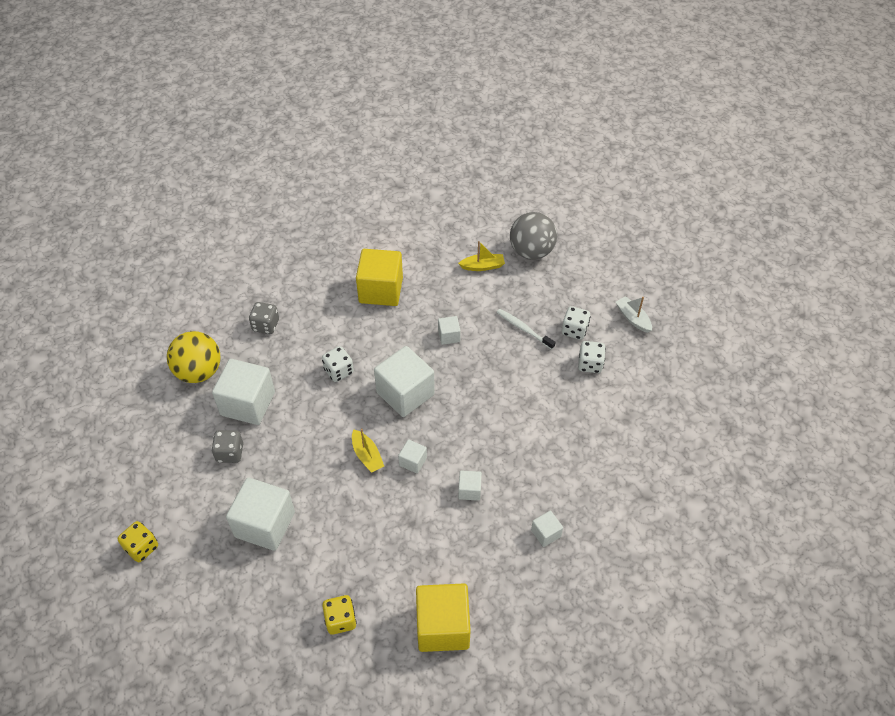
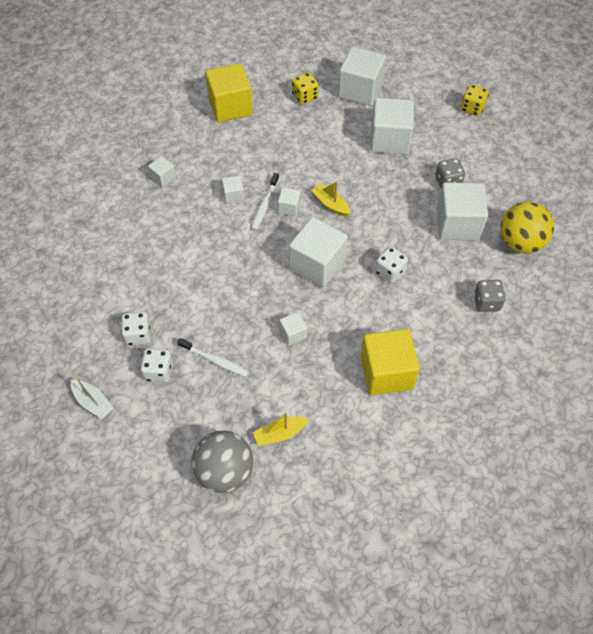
camera: 165 degrees right, 5 degrees up
none -> white toothbrush [251,173,279,230]
none -> white cube [338,47,386,106]

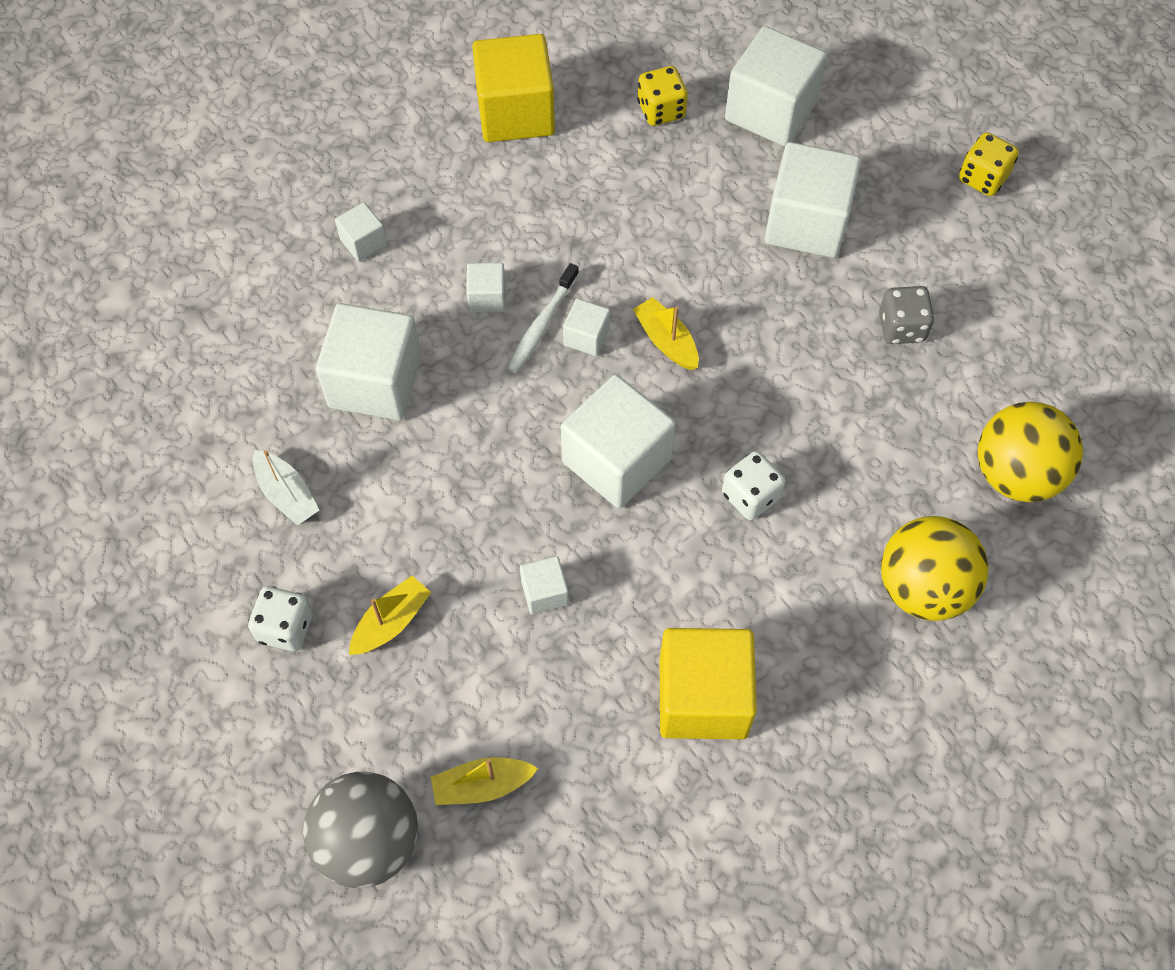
camera: 10 degrees right, 5 degrees up
white boat [71,378,114,419] -> white boat moved to [253,450,319,526]
white dice [121,312,151,346] -> none
white toothbrush [177,338,249,377] -> yellow boat [349,576,431,655]
white cube [436,182,488,241] -> white cube moved to [316,303,421,420]
grey dice [474,280,506,312] -> yellow ball [881,516,989,621]

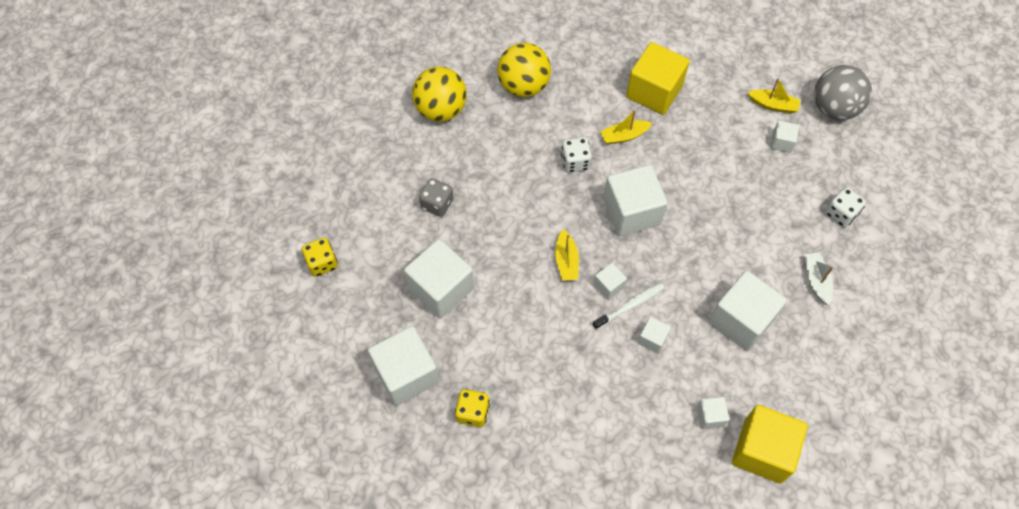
camera: 150 degrees left, 0 degrees up
yellow boat [349,576,431,655] -> yellow boat moved to [600,110,652,145]
yellow cube [472,34,555,142] -> yellow cube moved to [732,405,808,483]
white cube [520,556,569,614] -> white cube moved to [770,121,799,153]

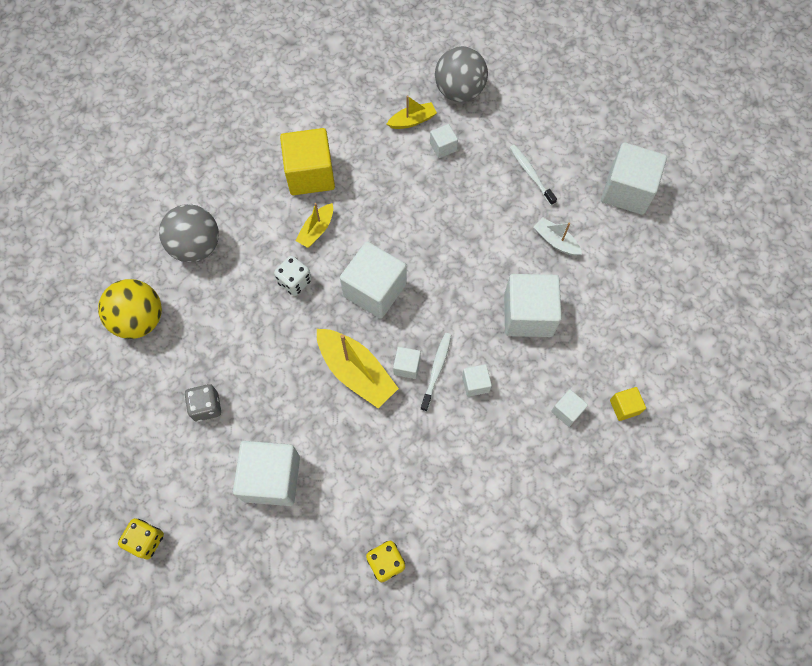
camera: 40 degrees left, 5 degrees up
white cube [368,326,439,406] -> white cube moved to [601,142,667,215]
yellow ball [497,43,551,97] -> grey ball [159,204,219,262]
yellow boat [555,229,579,281] -> yellow boat [317,329,399,408], size x1.75
yellow cube [732,405,808,483] -> yellow cube [610,387,646,421], size x0.47
white dice [825,187,866,227] -> white toothbrush [510,145,557,205]

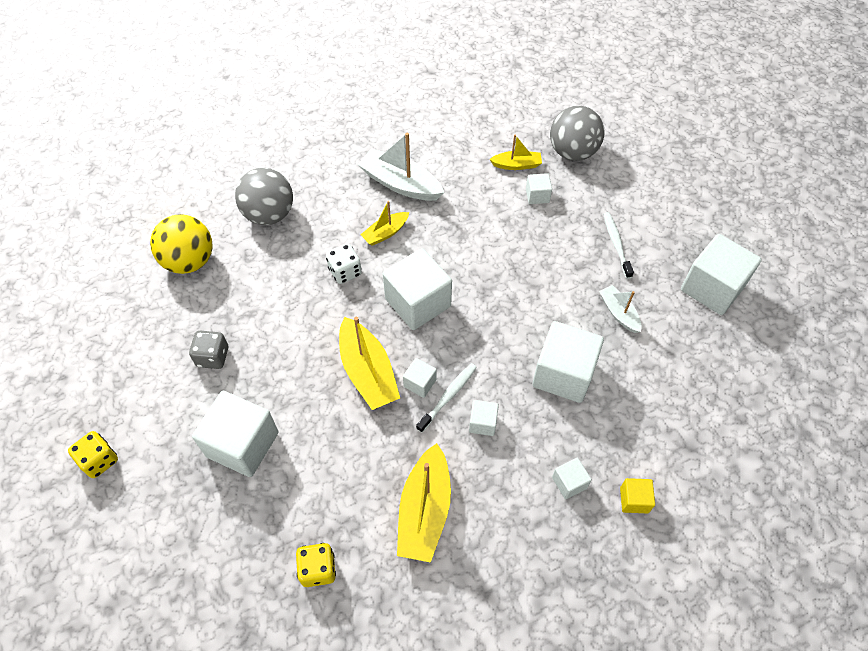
camera: 20 degrees right, 10 degrees down
yellow cube [280,128,335,195] -> white boat [358,132,445,201]
none -> yellow boat [397,443,451,563]

